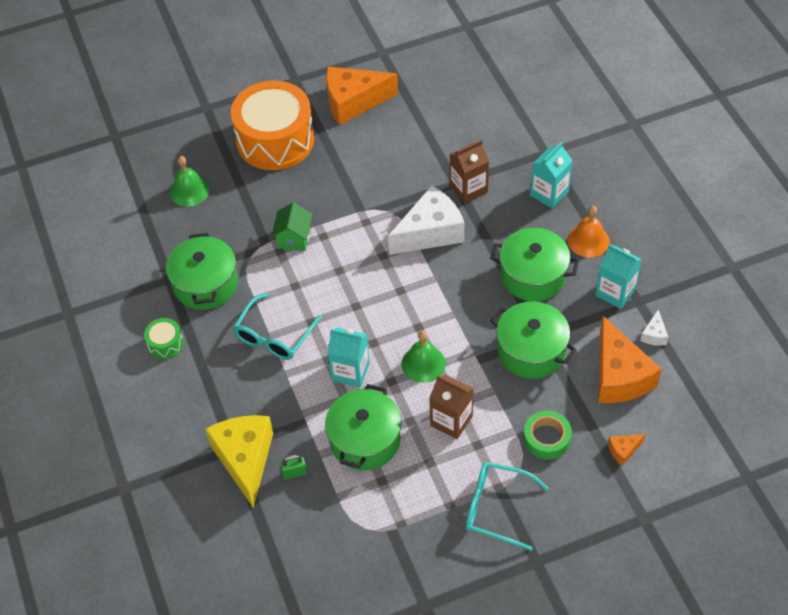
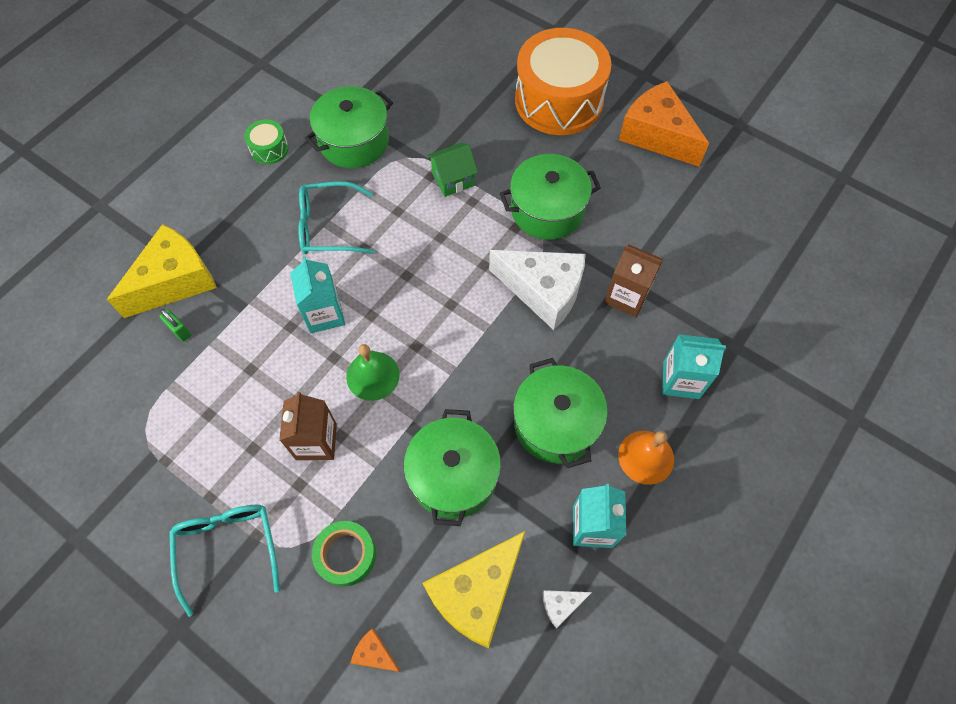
camera: 55 degrees right, 10 degrees up
green bell [170,156,210,207] -> none
green pot [325,384,401,470] -> green pot moved to [500,154,601,240]
orange cheese [598,316,662,403] -> yellow cheese [422,531,525,649]

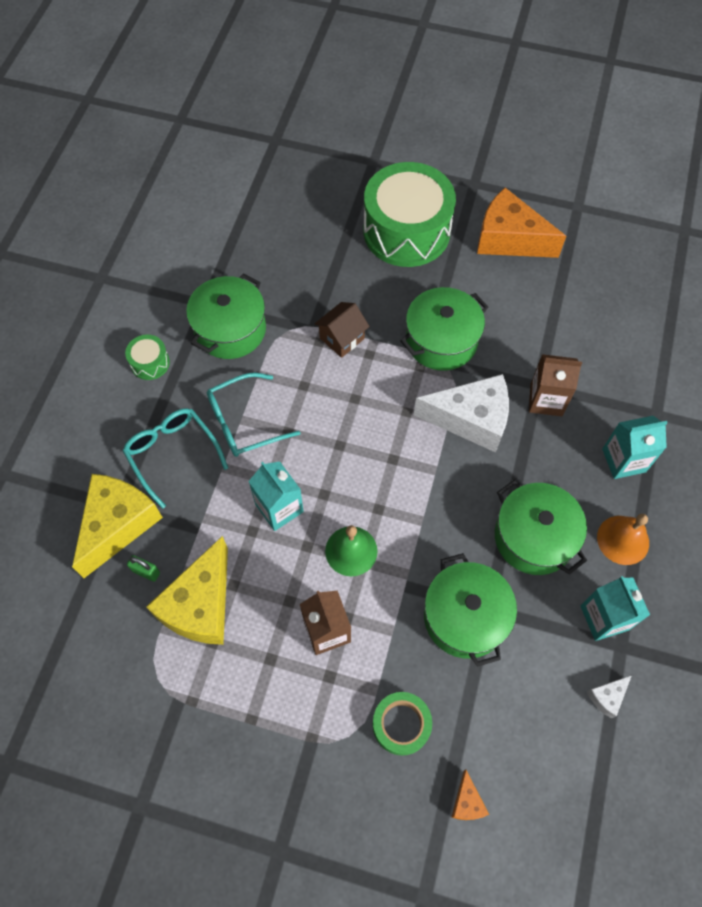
camera: 20 degrees left, 0 degrees up
turquoise glasses [169,505,280,617] -> turquoise glasses moved to [123,408,228,509]
orange cheese [351,629,401,672] -> orange cheese turned 105 degrees counterclockwise [451,770,489,820]
yellow cheese [422,531,525,649] -> yellow cheese moved to [146,536,228,645]
green house [427,143,478,197] -> brown house [314,302,370,358]
orange drum [515,28,611,135] -> green drum [363,162,456,267]

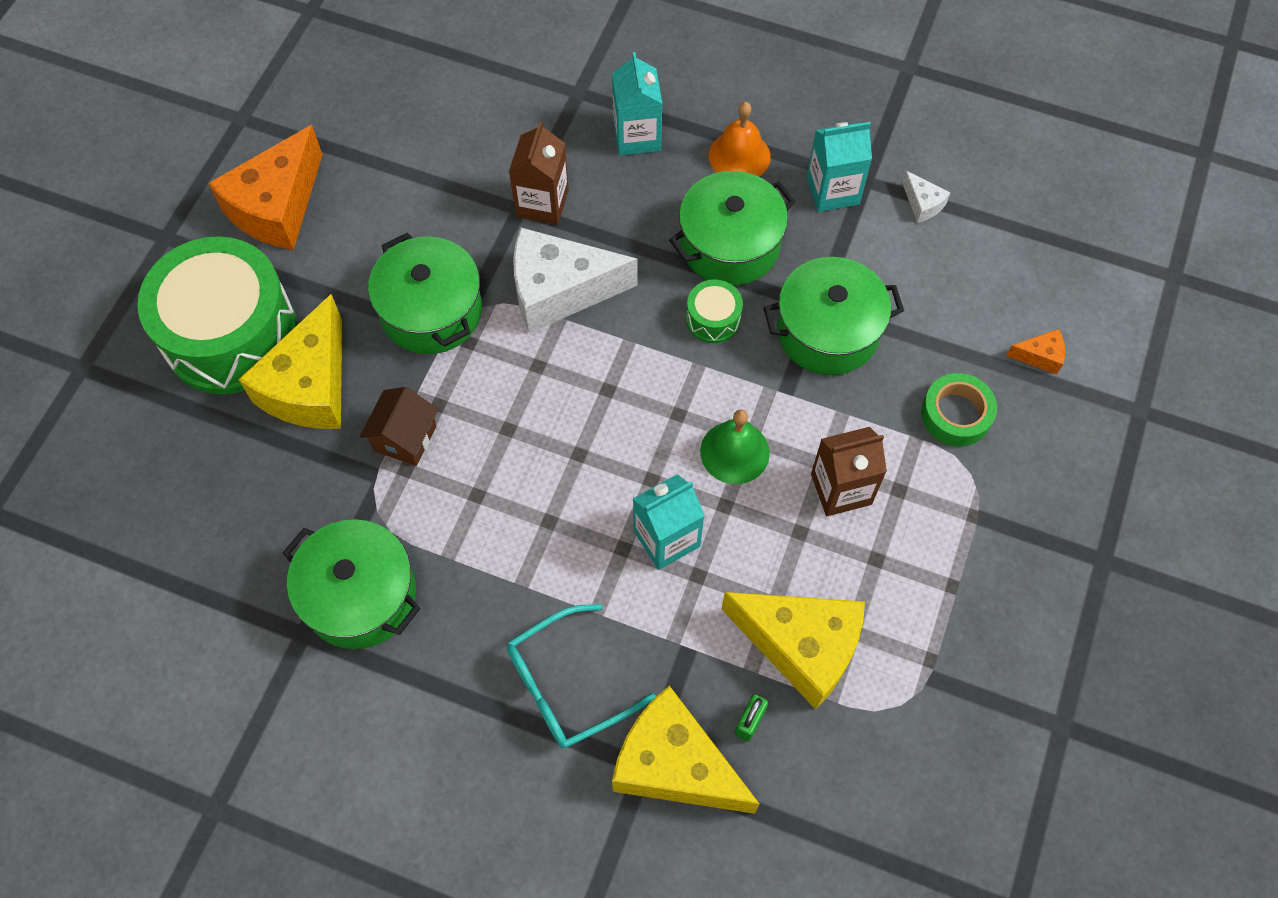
camera: 85 degrees left, 0 degrees up
green drum [125,335,170,380] -> green drum moved to [686,279,743,343]
turquoise glasses [207,373,301,457] -> none
brown house [314,302,370,358] -> brown house turned 60 degrees clockwise [360,387,438,466]
white cheese [414,374,509,453] -> white cheese turned 105 degrees counterclockwise [513,227,638,333]
none -> yellow cheese [238,294,342,429]

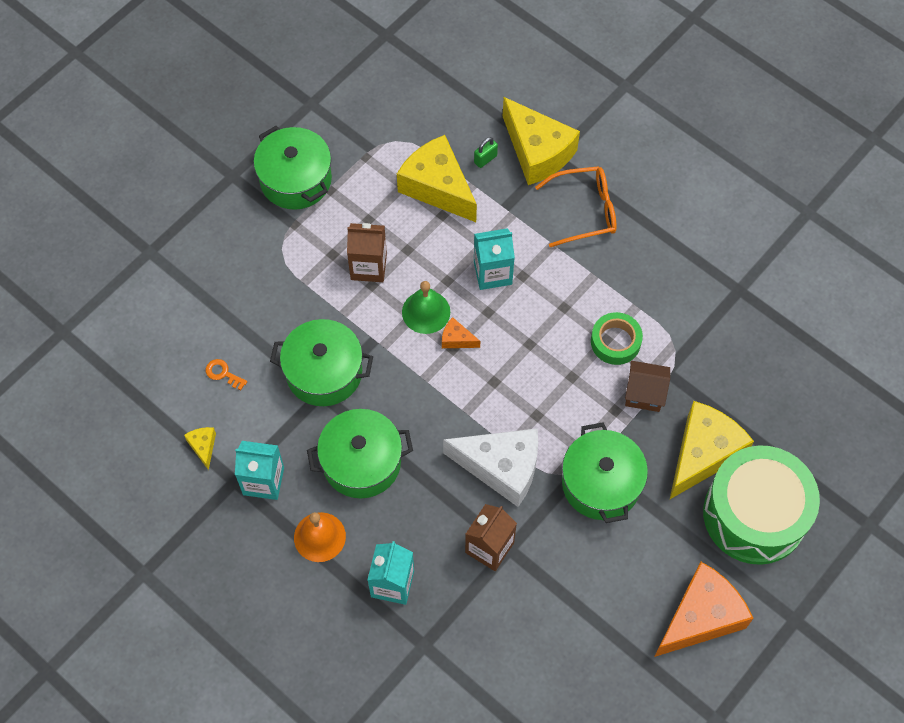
camera: 160 degrees left, 0 degrees up
green pot [283,519,420,649] -> green pot moved to [254,126,332,210]
brown house [360,387,438,466] -> brown house turned 60 degrees clockwise [625,361,670,412]
turquoise glasses [507,604,656,748] -> orange glasses [535,166,617,247]
green drum [686,279,743,343] -> none
white cheese [902,171,950,223] -> yellow cheese [184,427,216,470]
green tape [921,373,997,447] -> green tape moved to [591,312,643,365]
orange cheese [1006,329,1065,374] -> orange cheese moved to [442,317,480,348]
none -> orange key [206,359,247,390]

